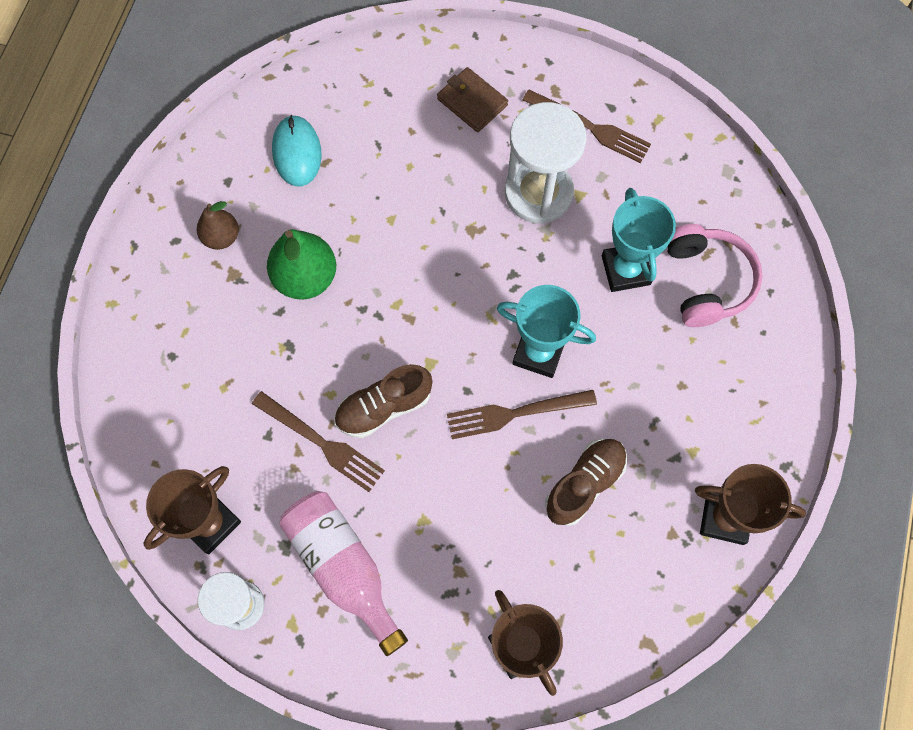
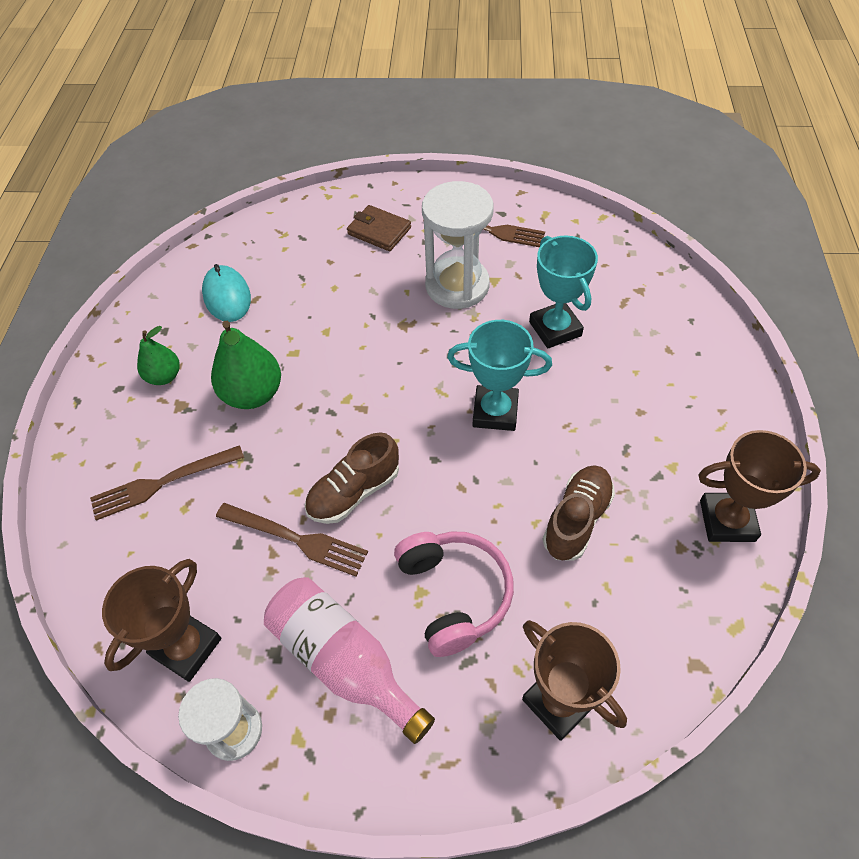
camera: 10 degrees left, 15 degrees down
brown pear [197,201,239,250] -> green pear [137,326,180,385]
brown fork [447,390,597,439] -> brown fork moved to [90,445,244,521]
pink headphones [667,224,763,327] -> pink headphones moved to [394,531,514,657]

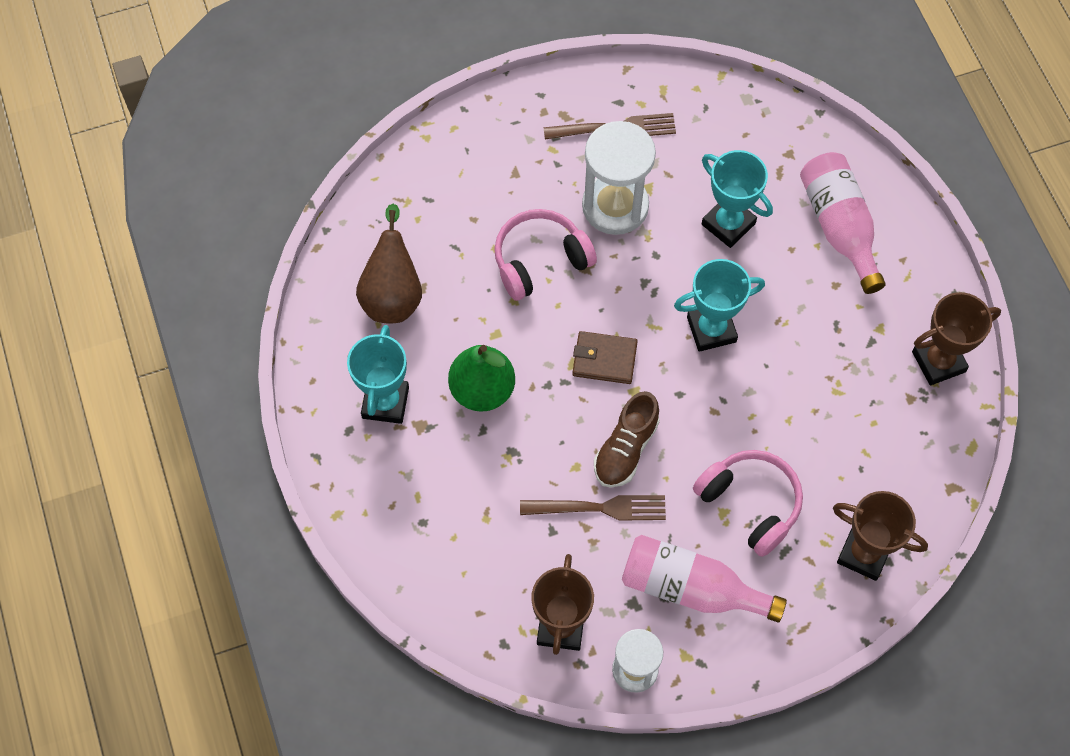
camera: 25 degrees left, 10 degrees up
brown fork [90,445,244,521] -> none
green pear [137,326,180,385] -> turquoise trophy [347,325,409,424]
turquoise mouse [202,264,251,322] -> brown pear [356,204,422,324]
brown wallet [347,205,411,251] -> brown wallet moved to [572,331,638,384]
brown shoe [543,465,615,561] -> none
none -> pink headphones [494,209,597,301]
none -> pink bottle [800,152,886,294]

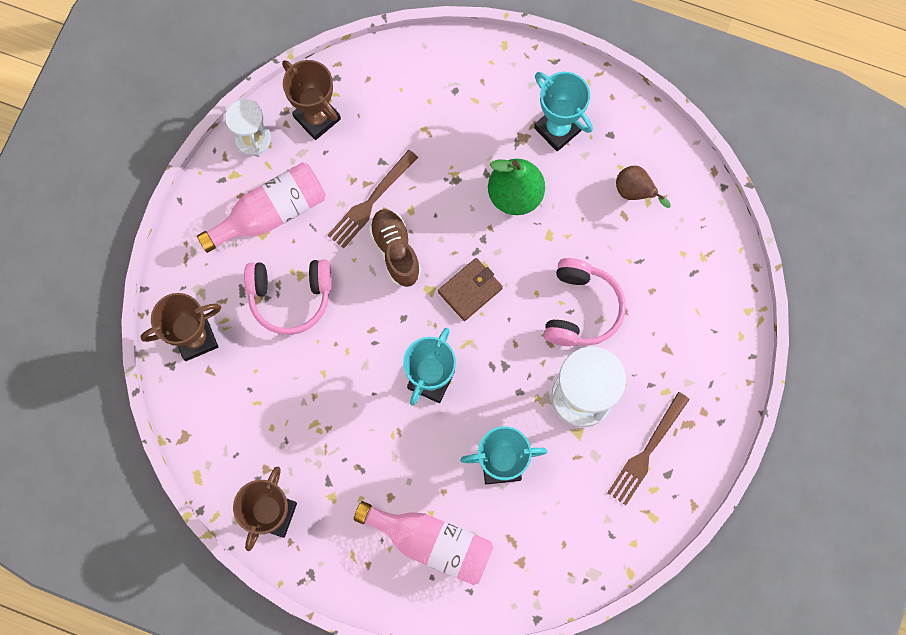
camera: 130 degrees right, 10 degrees up
brown pear [356,204,422,324] -> brown pear [616,166,671,208], size x0.61

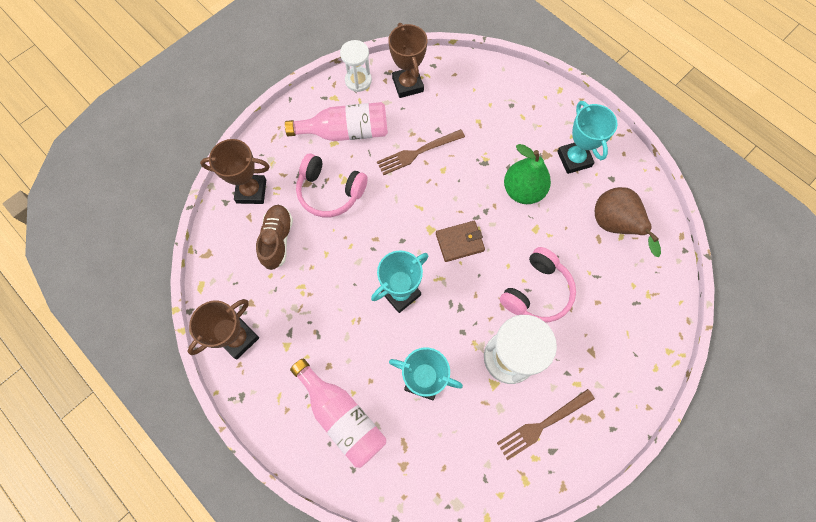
camera: 25 degrees right, 5 degrees down
brown shoe [369,209,421,287] -> brown shoe moved to [256,205,293,270]
brown pear [616,166,671,208] -> brown pear [595,187,661,257], size x1.63

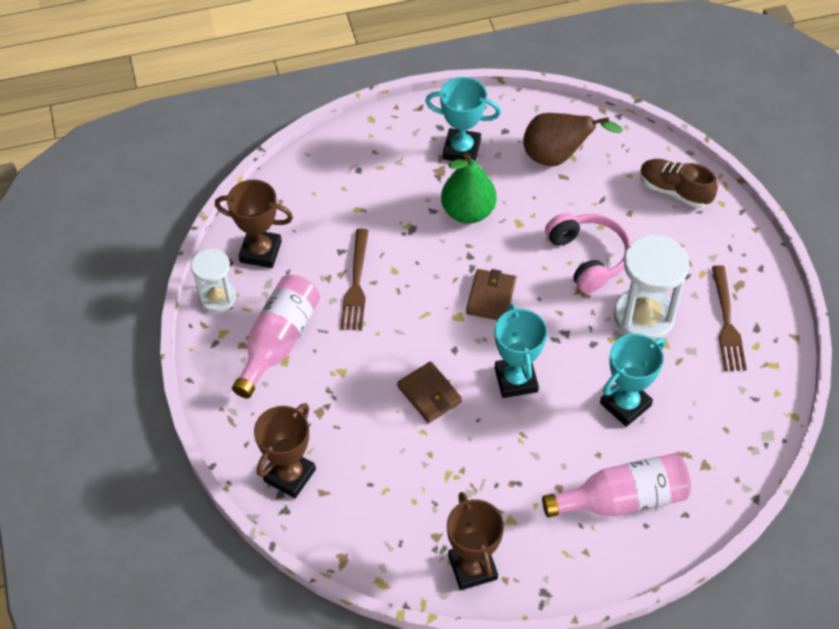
camera: 60 degrees left, 15 degrees down
brown shoe [256,205,293,270] -> brown shoe moved to [640,159,718,208]
pink headphones [296,153,368,217] -> none
none -> brown wallet [397,361,462,423]

